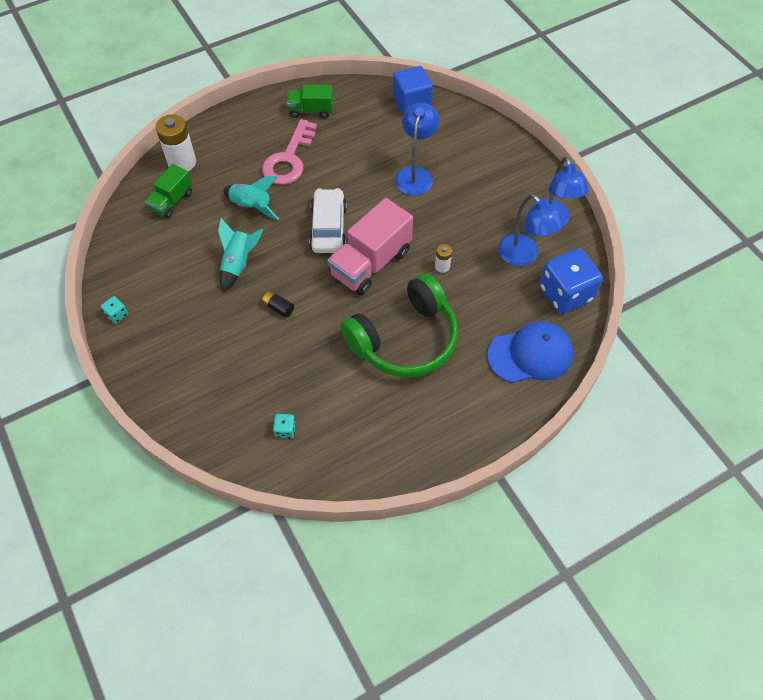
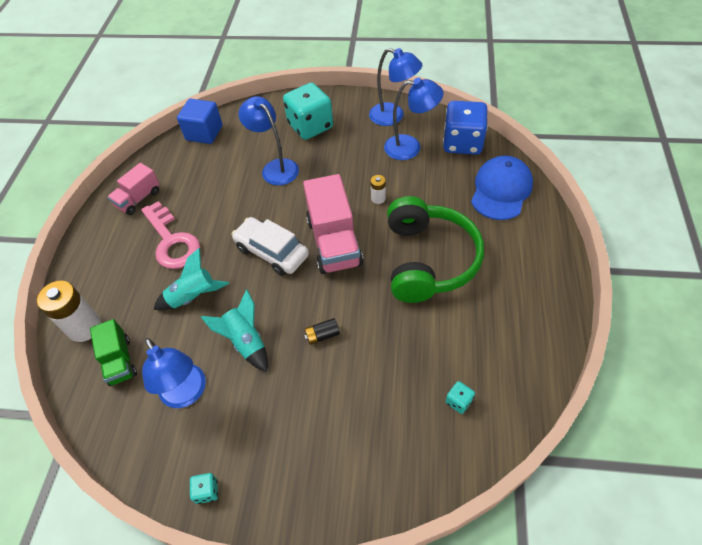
camera: 50 degrees left, 5 degrees down
green truck [287,84,333,118] -> pink truck [108,163,160,215]
none -> blue lamp [142,338,206,408]
none -> turquoise dice [283,83,333,140]

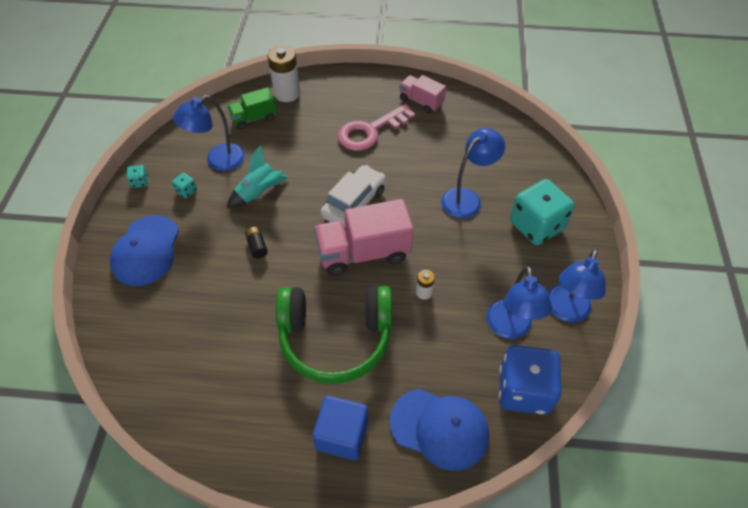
camera: 85 degrees right, 0 degrees up
turquoise rocket [154,248,229,311] -> none
blue cube [177,99,222,144] -> blue cube moved to [313,396,368,460]
turquoise dice [445,381,475,414] -> turquoise dice moved to [172,173,197,198]
none -> blue cap [110,215,179,286]

